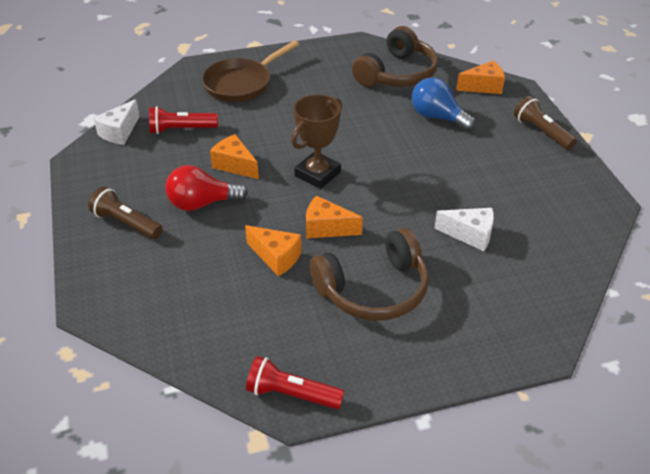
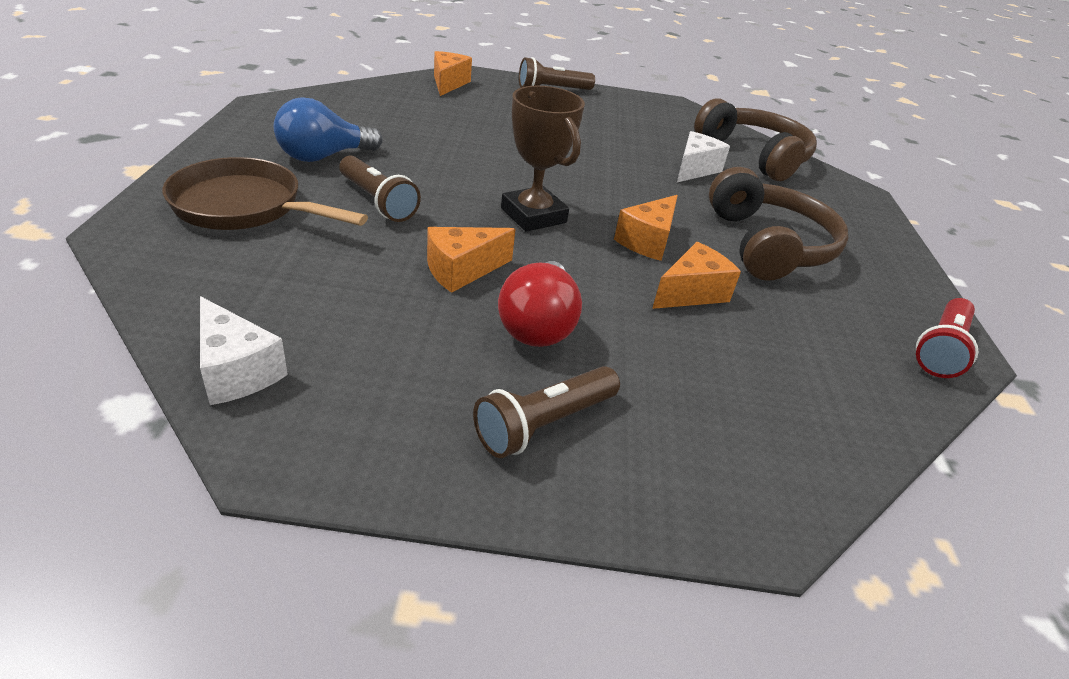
camera: 75 degrees left, 5 degrees down
red flashlight [149,106,218,134] -> none
brown pan [202,41,299,102] -> brown pan turned 135 degrees clockwise [162,157,368,230]
brown headphones [352,26,438,87] -> brown headphones moved to [694,98,817,181]
blue light bulb [412,77,475,131] -> blue light bulb moved to [274,97,383,162]
none -> brown flashlight [339,155,421,222]

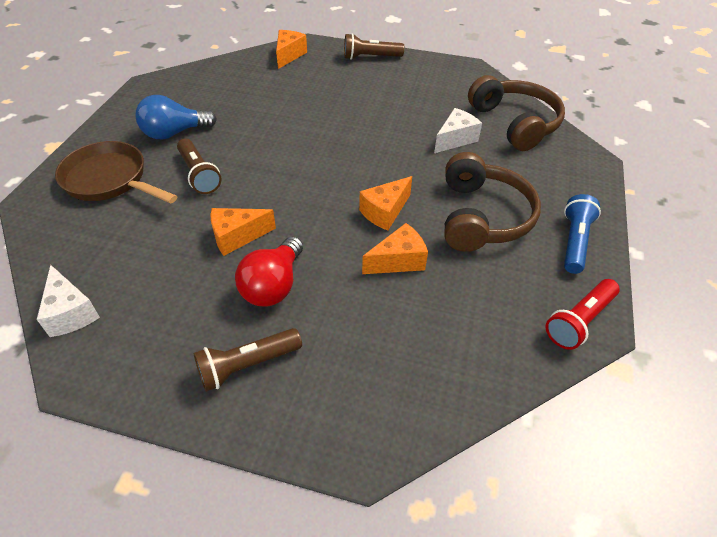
camera: 15 degrees right, 10 degrees up
brown trophy [501,86,585,232] -> none
none -> blue flashlight [564,194,601,274]

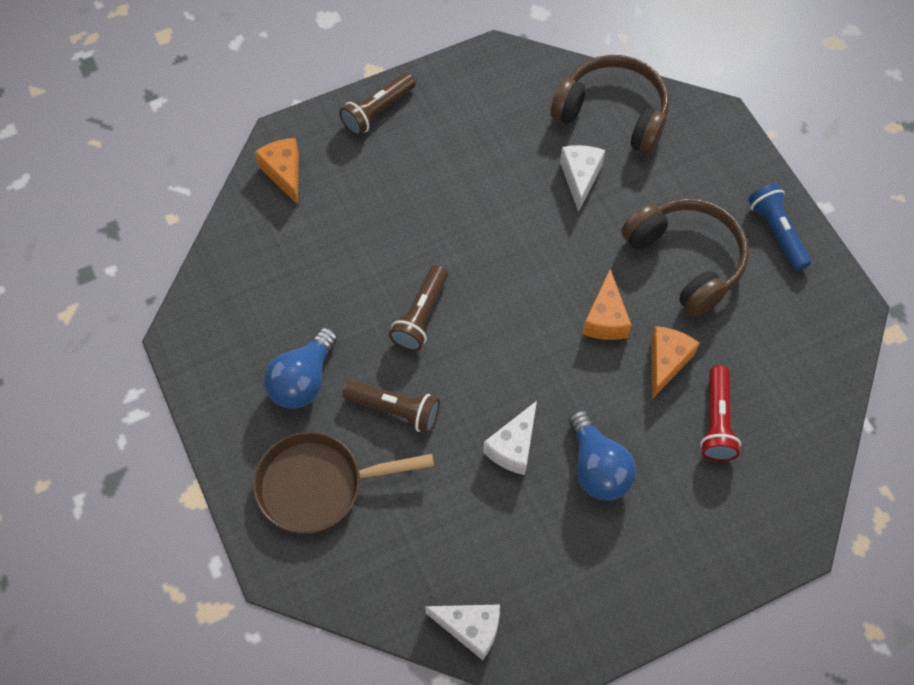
camera: 40 degrees left, 15 degrees up
brown flashlight [194,328,302,392] -> brown flashlight moved to [389,265,448,351]
orange cheese [211,208,276,256] -> white cheese [483,401,537,475]
red light bulb [235,236,303,306] -> blue light bulb [569,410,636,501]
red flashlight [546,279,620,350] -> red flashlight moved to [700,365,741,461]

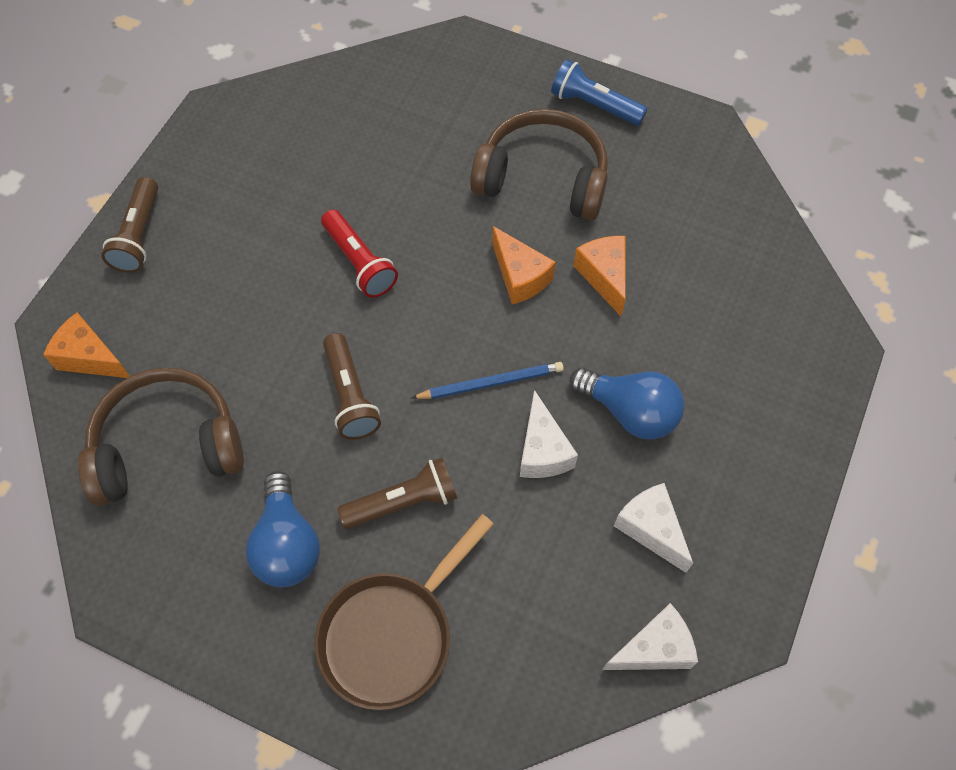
camera: 40 degrees left, 0 degrees up
brown headphones [550,55,669,154] -> brown headphones moved to [78,367,244,506]
white cheese [560,145,605,213] -> white cheese moved to [614,483,693,573]
red flashlight [700,365,741,461] -> red flashlight moved to [321,210,398,298]
none -> blue pencil [412,362,564,399]

